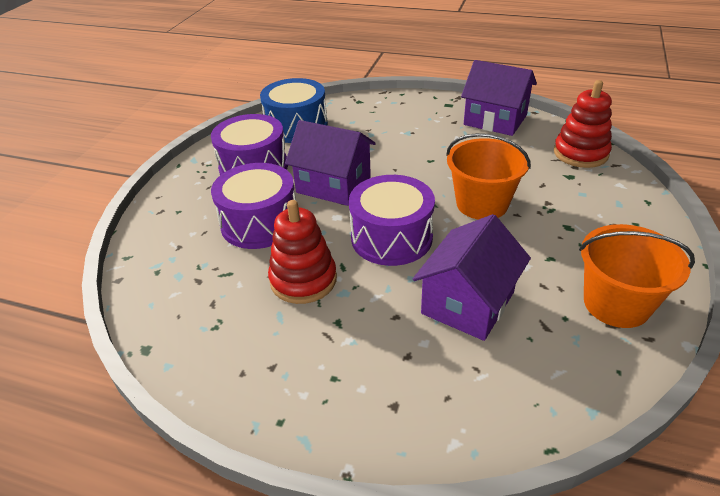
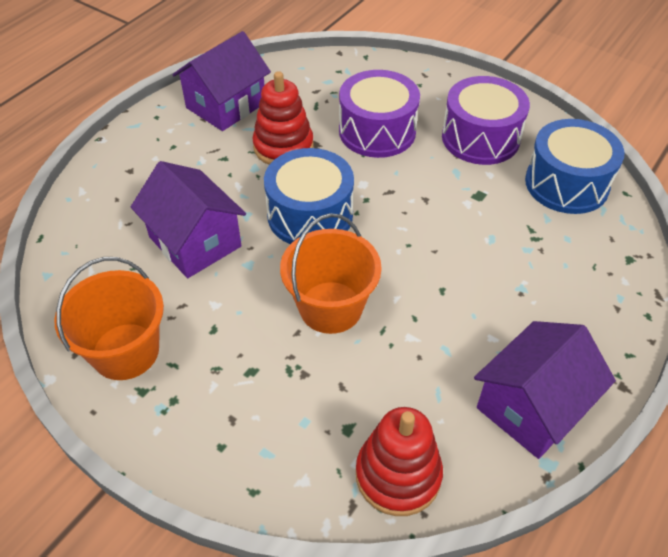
camera: 105 degrees right, 10 degrees up
purple house [285,120,376,206] -> purple house moved to [172,31,271,131]
purple drum [349,175,435,266] -> blue drum [264,148,354,244]

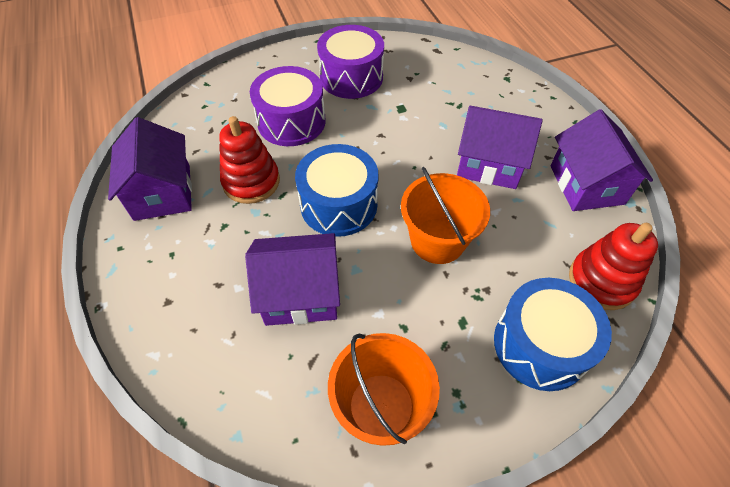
camera: 55 degrees left, 5 degrees up
blue drum [525,119,625,214] -> blue drum moved to [494,278,612,391]
none -> purple house [457,106,543,189]

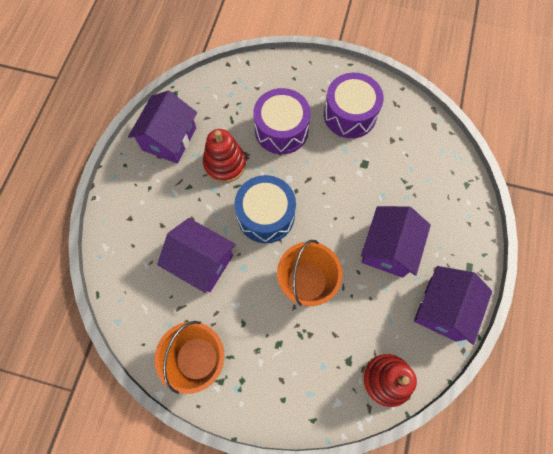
camera: 35 degrees right, 15 degrees up
purple house [457,106,543,189] -> purple house turned 60 degrees clockwise [361,206,431,278]
blue drum [494,278,612,391] -> none

